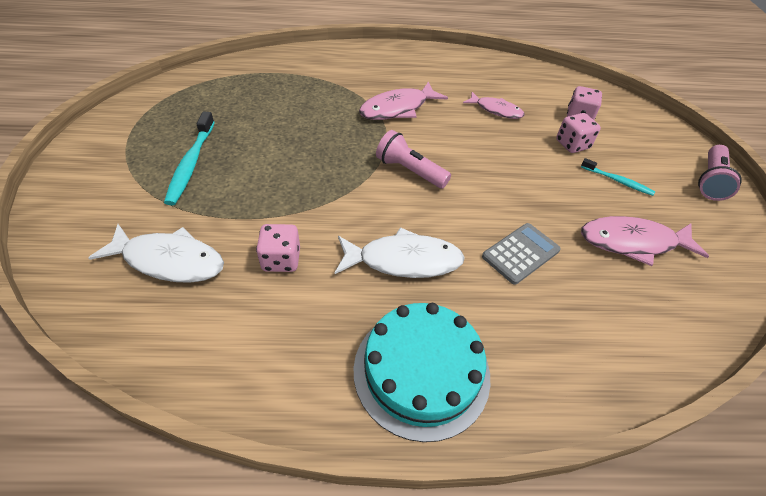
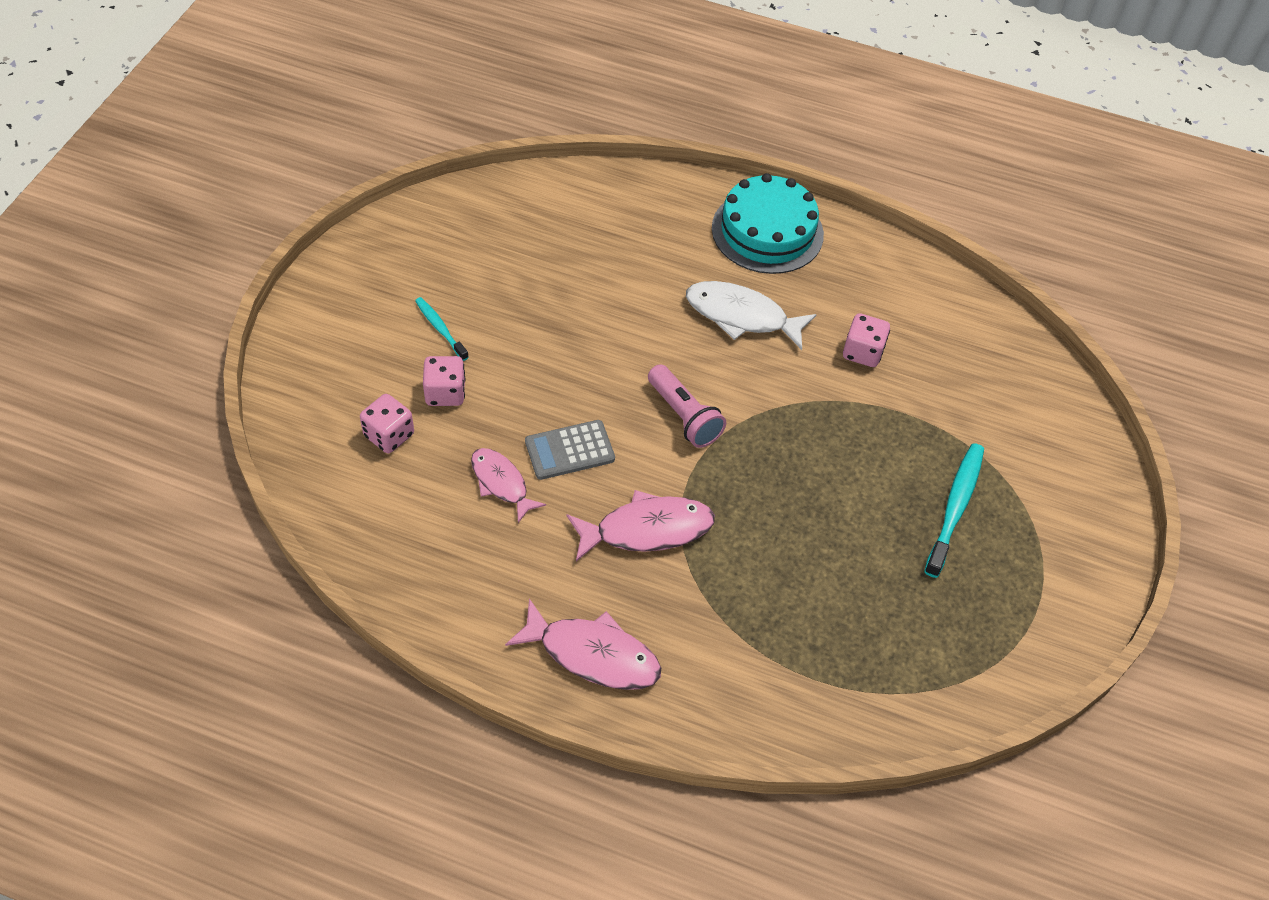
camera: 160 degrees left, 5 degrees up
white fish [88,224,224,283] -> none
grey calculator [482,223,561,285] -> grey calculator moved to [525,420,615,480]
pink fish [581,216,709,266] -> pink fish moved to [505,598,661,690]
pink flashlight [698,145,742,201] -> none

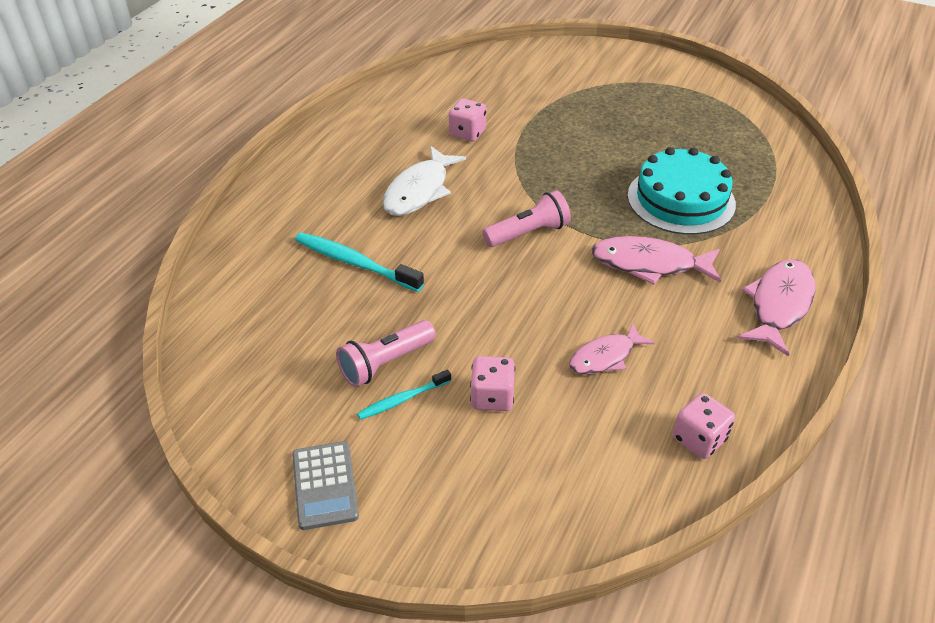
camera: 80 degrees left, 10 degrees down
pink dice [360,394,414,453] -> pink dice moved to [673,393,735,459]
grey calculator [525,420,615,480] -> grey calculator moved to [292,441,359,530]
pink fish [567,490,715,561] -> pink fish turned 75 degrees counterclockwise [591,236,721,285]
turquoise cake [712,173,824,274] -> turquoise cake moved to [628,147,736,235]
turquoise toothbrush [924,443,984,578] -> turquoise toothbrush moved to [295,232,424,292]
none -> pink flashlight [336,320,436,387]

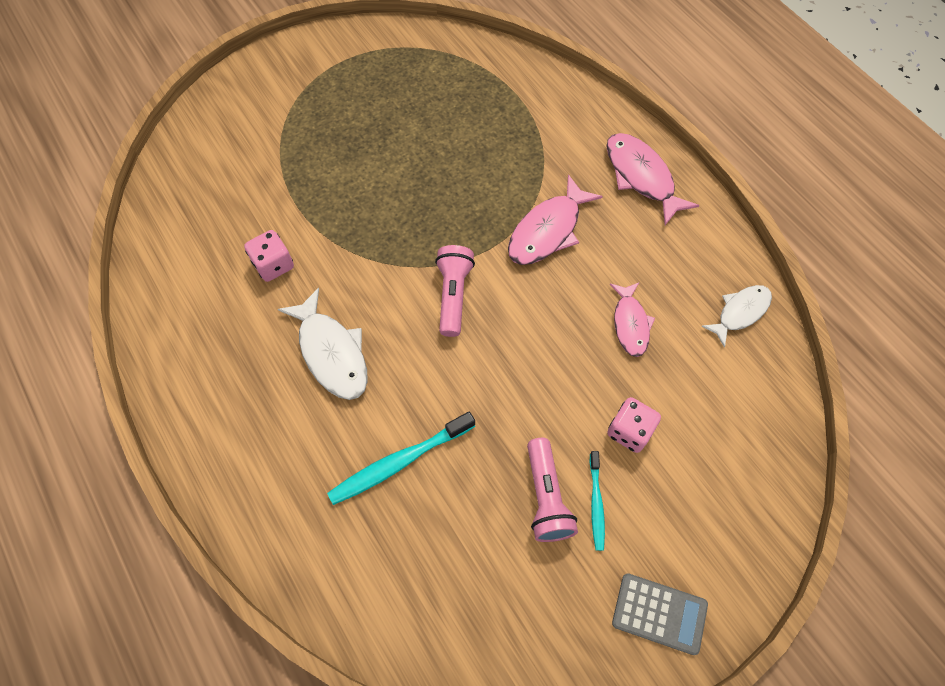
camera: 60 degrees left, 20 degrees up
turquoise cake [628,147,736,235] -> none
pink dice [673,393,735,459] -> white fish [701,285,772,347]

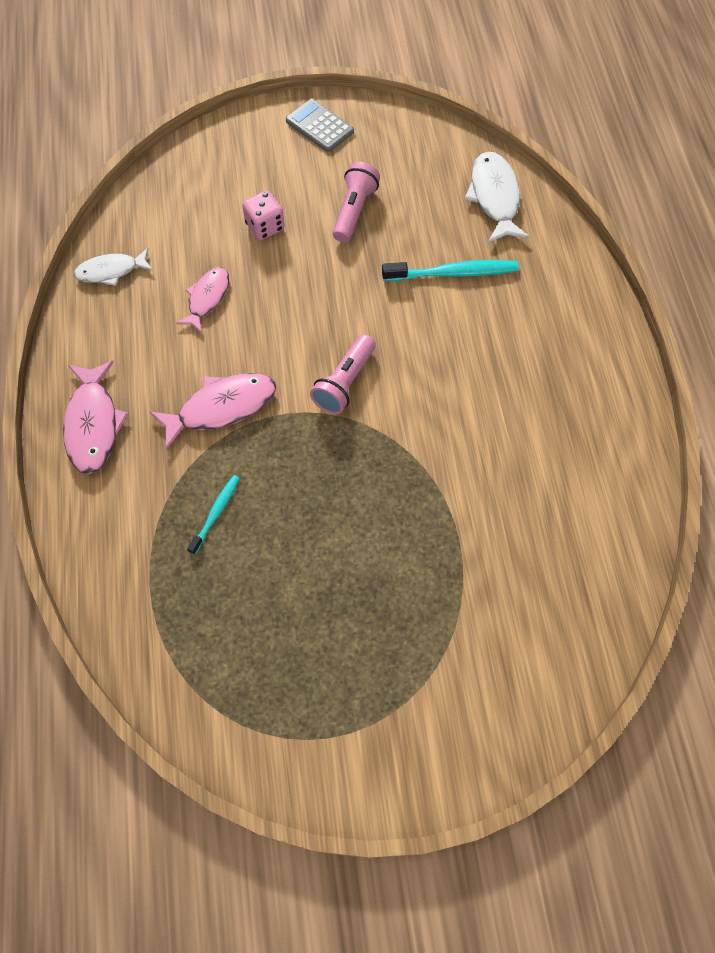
camera: 155 degrees left, 0 degrees up
pink dice [244,230,294,282] -> none
white fish [278,288,368,400] -> white fish moved to [465,152,529,243]
turquoise toothbrush [590,451,605,551] -> turquoise toothbrush moved to [187,475,240,555]

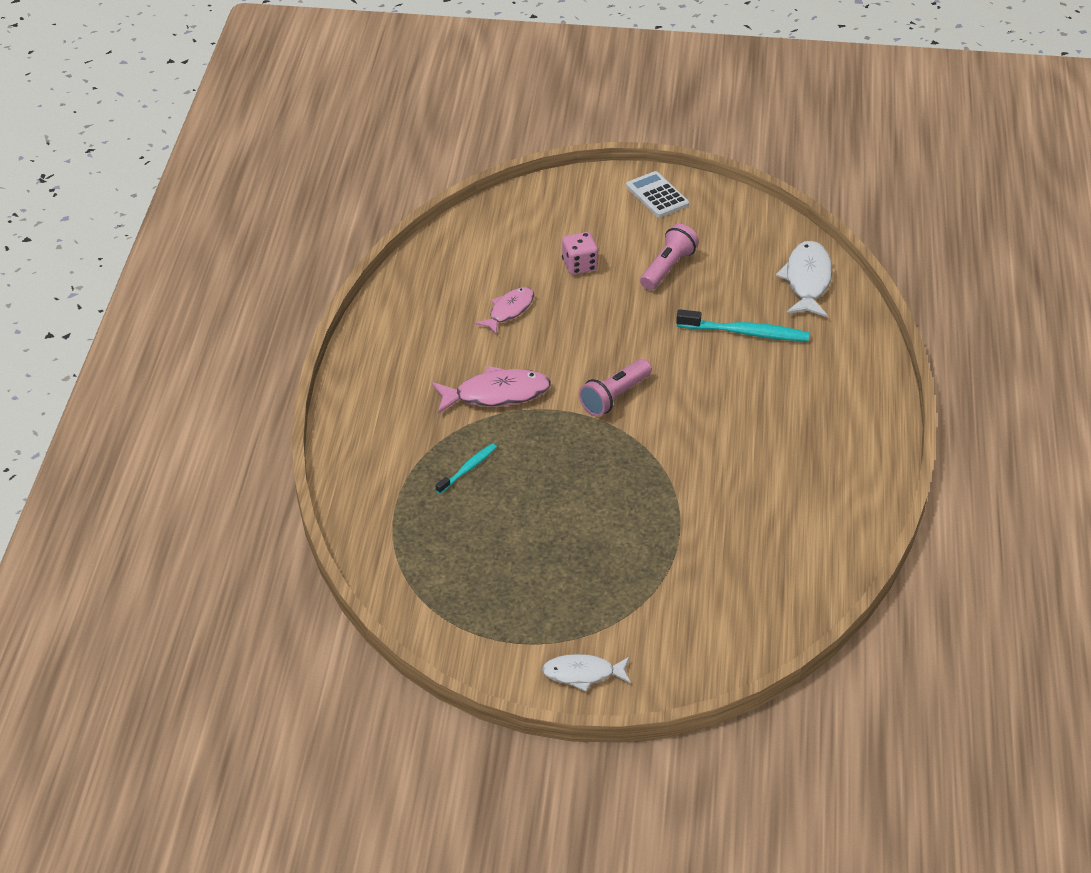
camera: 15 degrees right, 20 degrees down
pink fish [63,361,129,474] -> none
white fish [74,248,153,286] -> white fish moved to [542,654,631,692]
grey calculator [286,99,354,152] -> white calculator [626,171,689,217]

